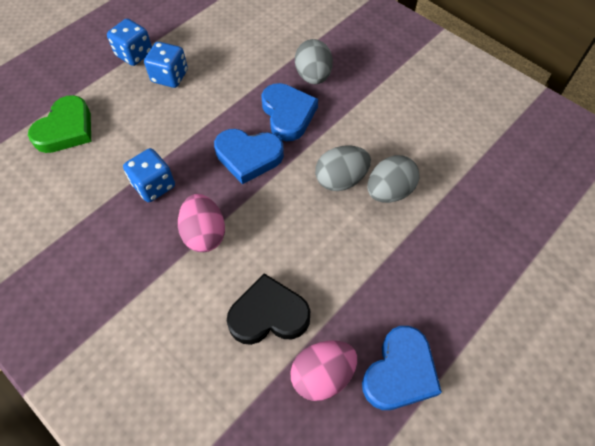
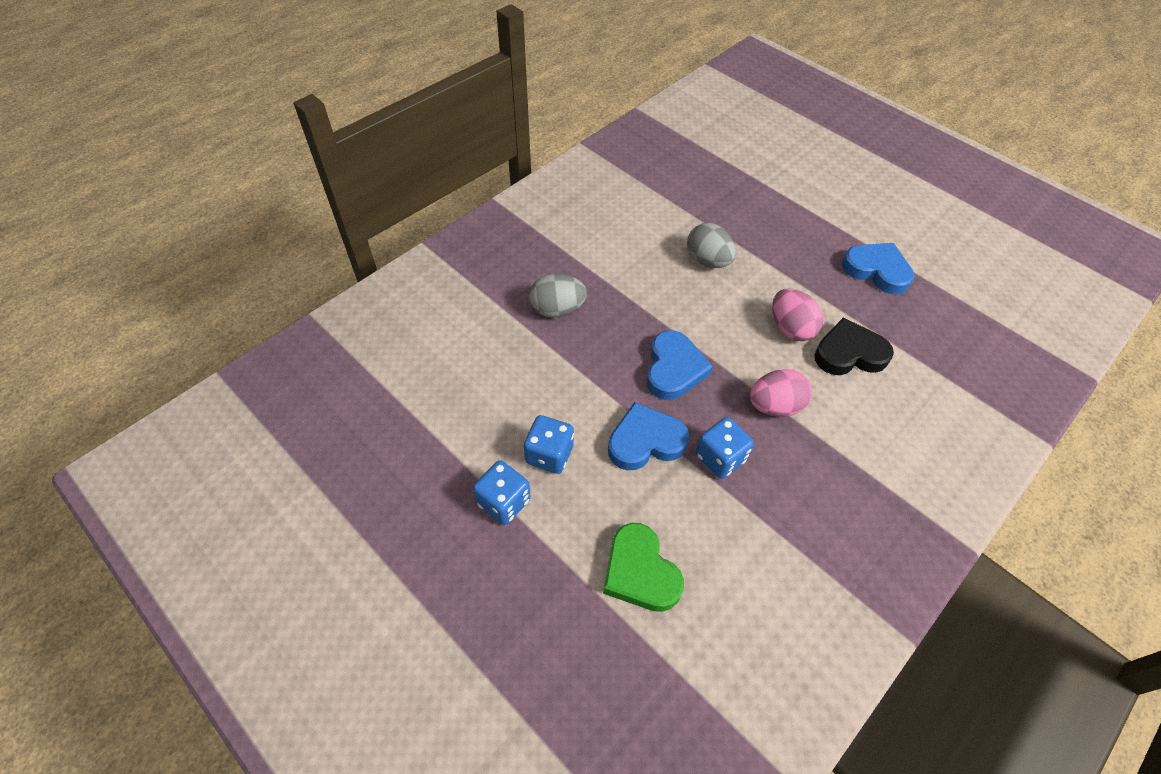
camera: 90 degrees left, 5 degrees down
green heart [28,95,91,153] -> green heart turned 150 degrees counterclockwise [603,523,684,612]
black heart [227,273,310,345] -> black heart turned 90 degrees clockwise [814,317,894,375]
blue heart [261,83,318,141] -> blue heart moved to [608,402,689,470]
pink egg [290,341,357,401] -> pink egg moved to [772,289,823,341]
grey egg [315,145,371,191] -> none

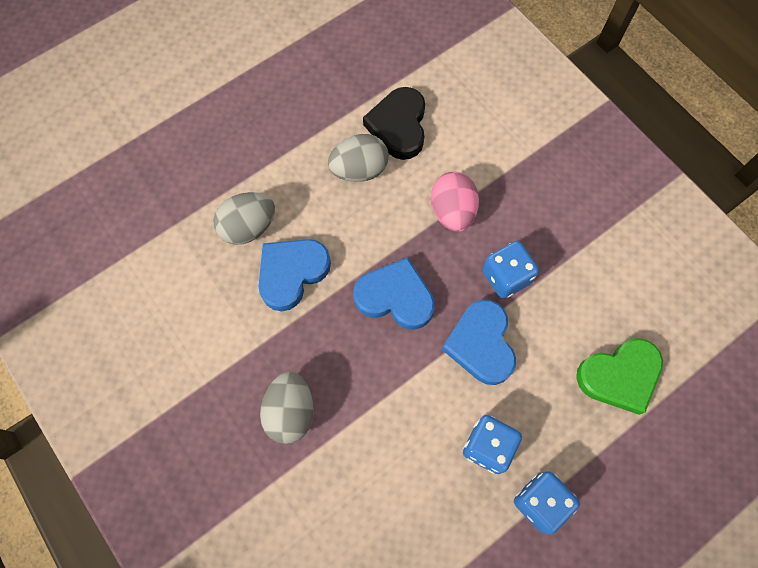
camera: 80 degrees left, 15 degrees up
pink egg [772,289,823,341] -> grey egg [328,134,389,182]
blue heart [842,243,914,294] -> blue heart moved to [258,239,331,311]

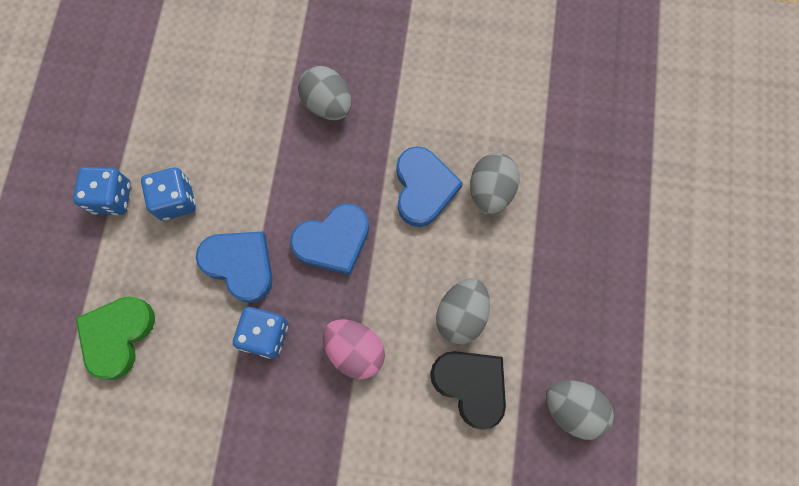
camera: 135 degrees right, 5 degrees up
none -> grey egg [546,380,614,440]

